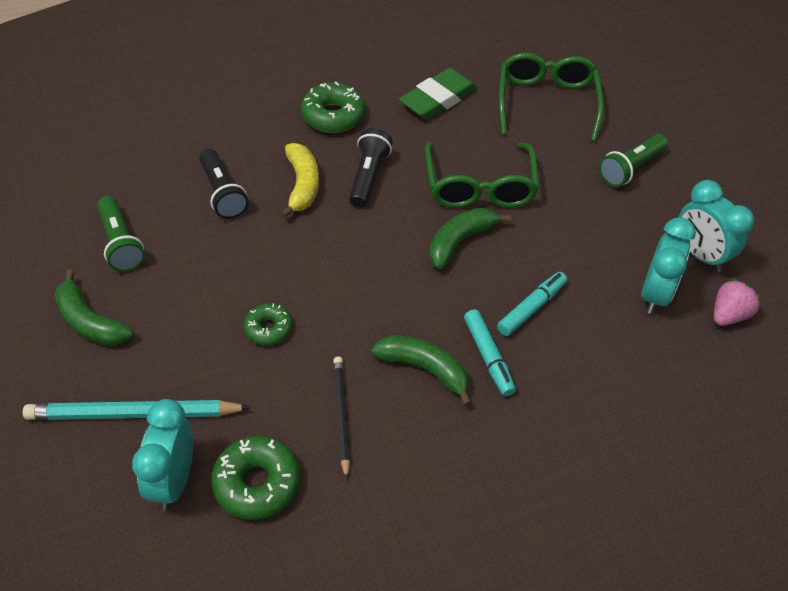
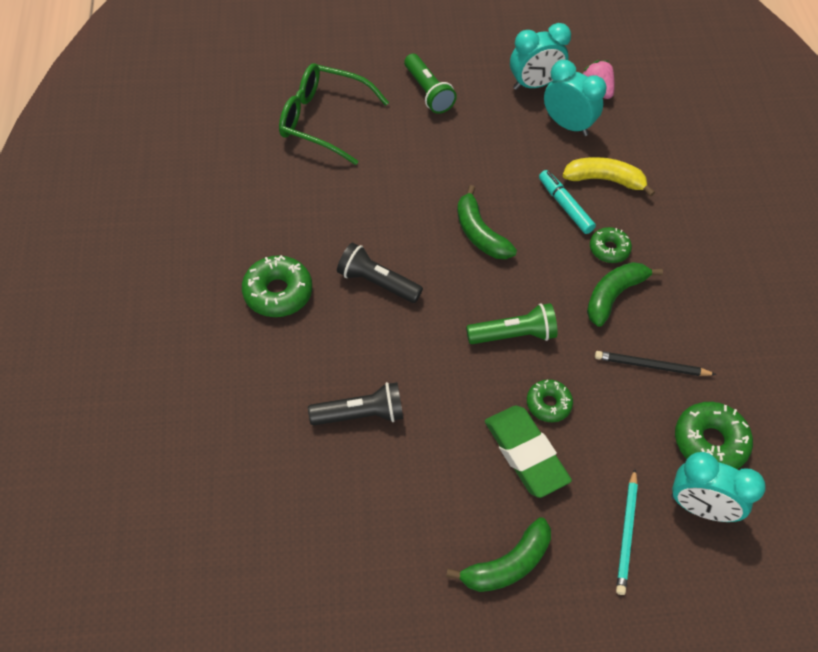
camera: 75 degrees left, 5 degrees up
turquoise pencil [23,400,251,420] -> turquoise pencil [616,469,638,595], size x0.62
green flashlight [97,196,145,272] -> green flashlight moved to [466,303,557,344]
yellow banana [280,143,319,218] -> yellow banana moved to [563,157,655,197]
green eraser [399,68,477,120] -> green eraser moved to [485,406,572,498]
green glasses [425,142,539,208] -> none
turquoise marker [464,309,516,396] -> green donut [590,227,632,263]

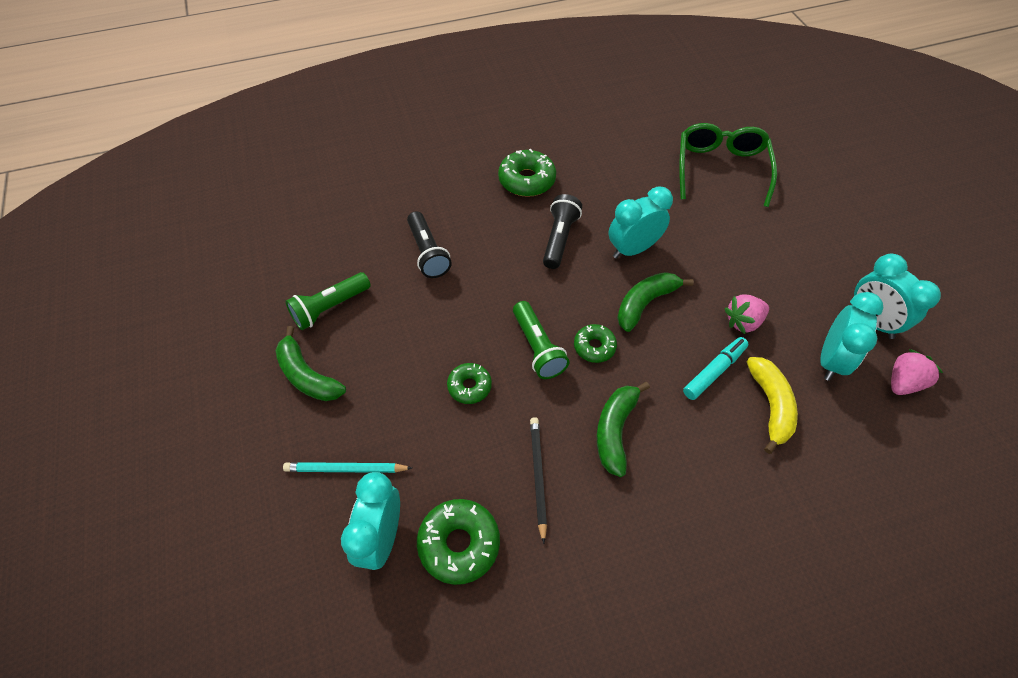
camera: 80 degrees right, 0 degrees up
green flashlight [404,54,457,114] -> green flashlight moved to [285,272,371,330]
green eraser [485,406,572,498] -> none
green banana [587,262,663,327] -> green banana turned 105 degrees counterclockwise [597,382,650,477]
green donut [590,227,632,263] -> green donut moved to [574,324,617,363]
none -> turquoise clock [608,187,673,259]
none -> pink strawberry [724,294,769,334]

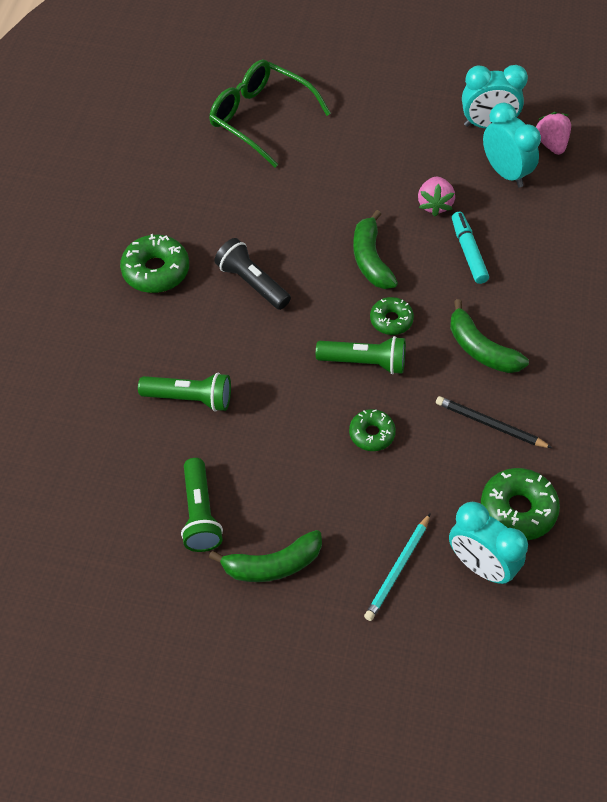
camera: 60 degrees left, 0 degrees up
black flashlight [407,211,452,278] -> green flashlight [138,373,231,412]
turquoise clock [608,187,673,259] -> none
yellow banana [747,357,798,454] -> none

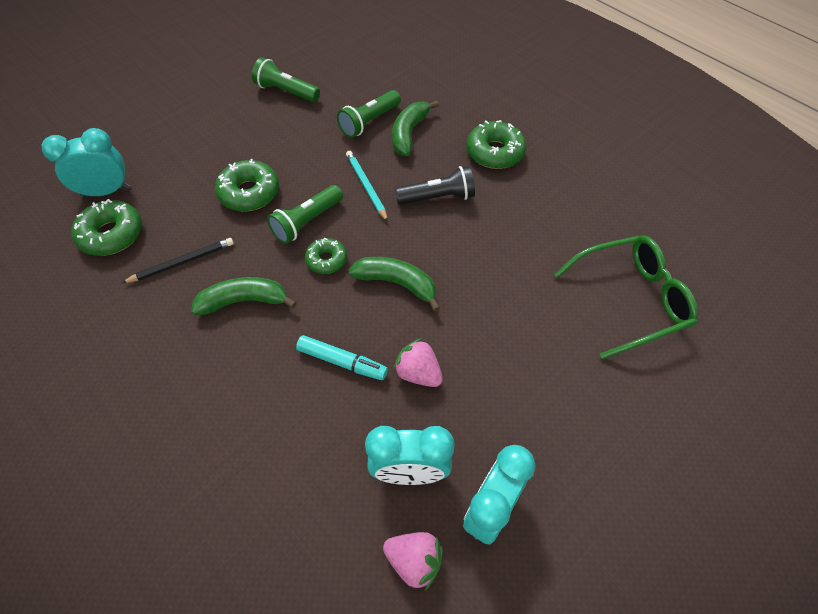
camera: 125 degrees right, 0 degrees up
green banana [209,530,322,582] -> green banana moved to [392,101,439,156]
green donut [349,409,396,451] -> green donut [215,159,279,212], size x1.61
turquoise pencil [364,513,431,621] -> turquoise pencil moved to [346,151,388,222]

